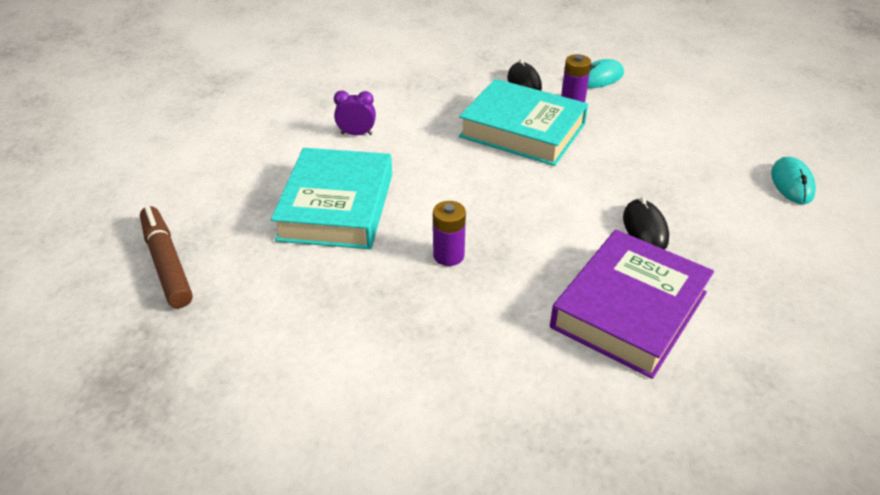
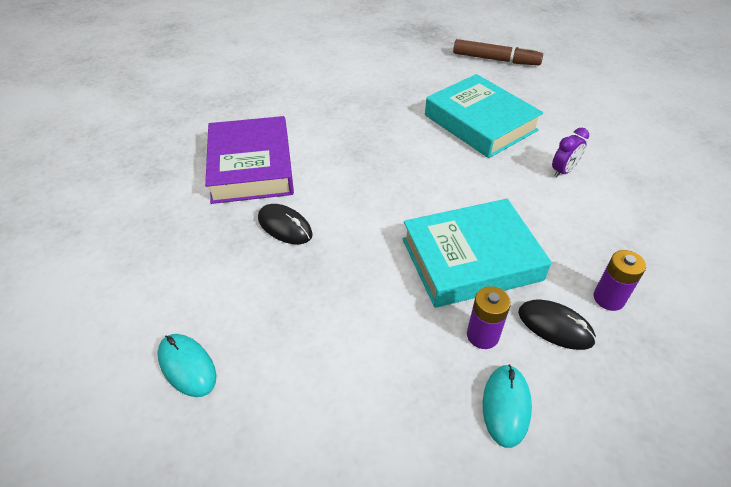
camera: 135 degrees right, 5 degrees up
purple battery [433,201,466,266] -> purple battery moved to [594,250,646,311]

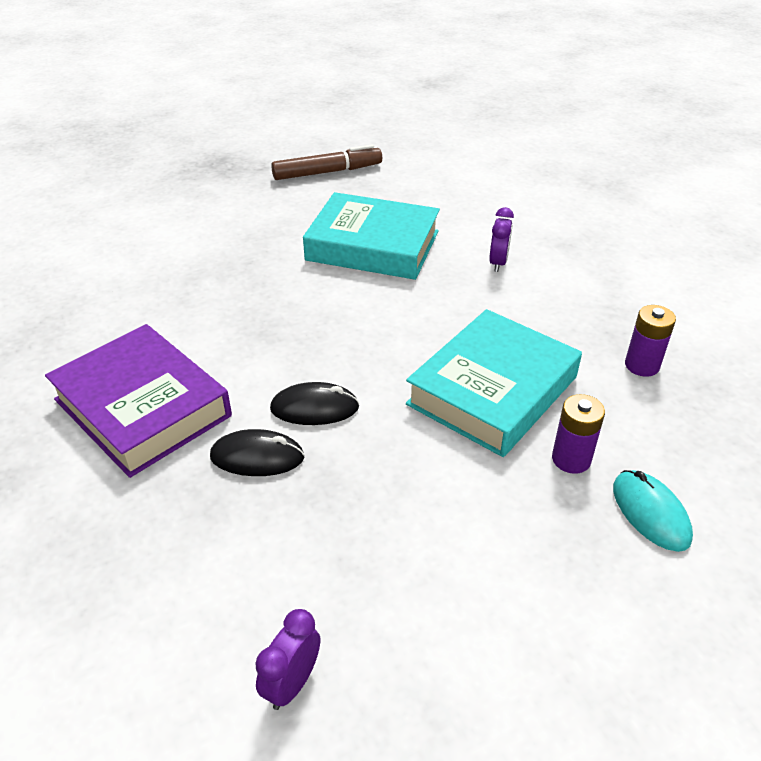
camera: 35 degrees left, 5 degrees down
turquoise mouse [157,334,216,397] -> purple clock [255,609,320,710]
black mouse [518,299,596,350] -> black mouse moved to [270,382,359,425]

